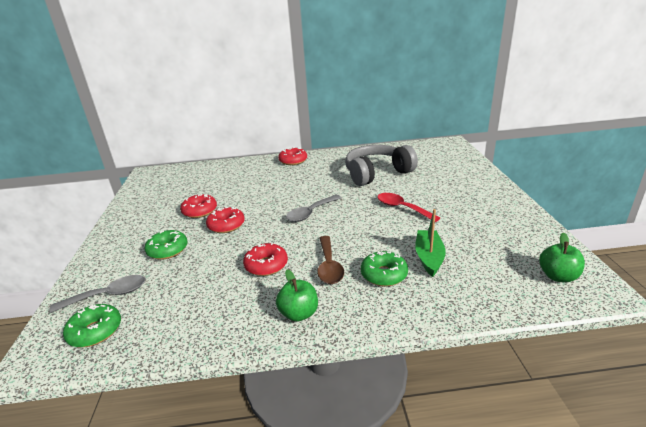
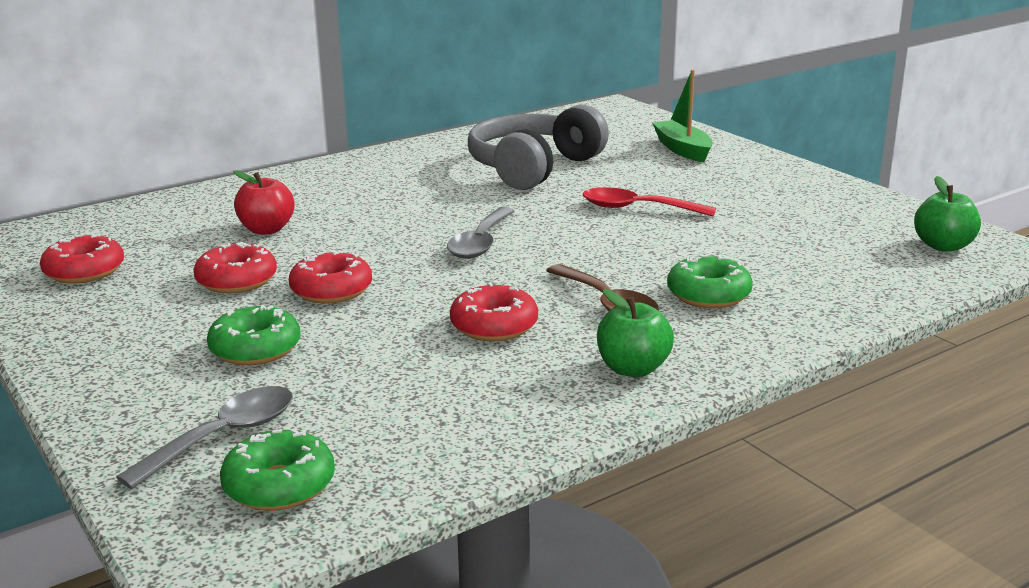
camera: 30 degrees left, 5 degrees down
red donut [278,147,307,165] -> red donut moved to [40,233,124,284]
green boat [415,209,446,277] -> green boat moved to [652,70,713,162]
none -> red apple [233,170,295,235]

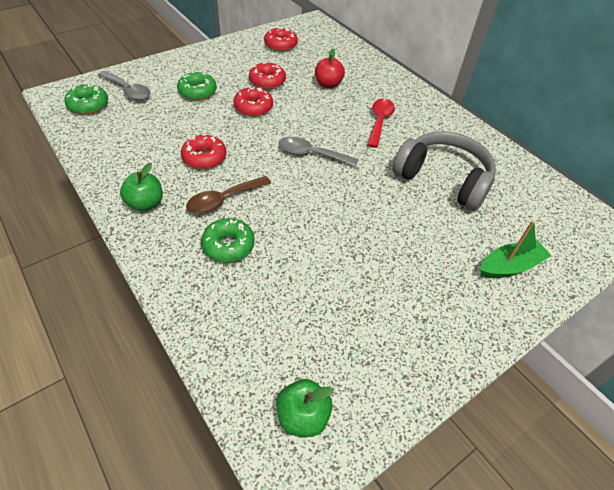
camera: 85 degrees right, 25 degrees up
red spoon [583,187,716,217] -> red spoon moved to [367,99,395,148]

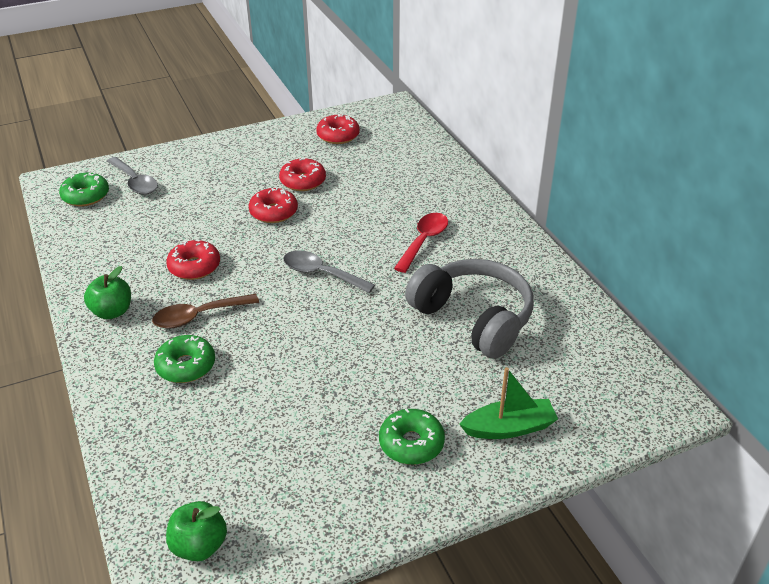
camera: 15 degrees right, 10 degrees down
green donut [177,71,217,100] -> green donut moved to [379,408,445,465]
red apple [315,49,345,88] -> none

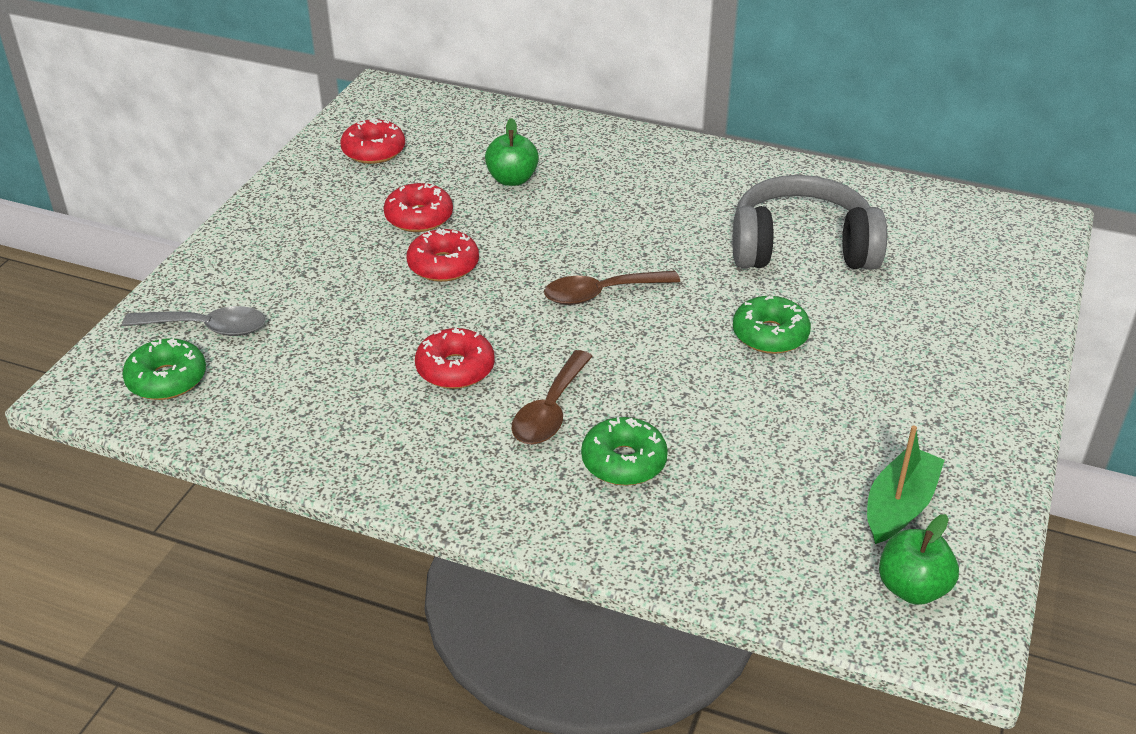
camera: 45 degrees left, 0 degrees up
green apple [84,266,131,319] -> green apple moved to [485,118,539,186]
grey spoon [283,250,375,293] -> brown spoon [544,270,680,305]
green donut [379,408,445,465] -> green donut moved to [733,296,811,354]
red spoon [394,213,448,273] -> none
green boat [459,367,558,439] -> green boat moved to [867,426,945,544]

